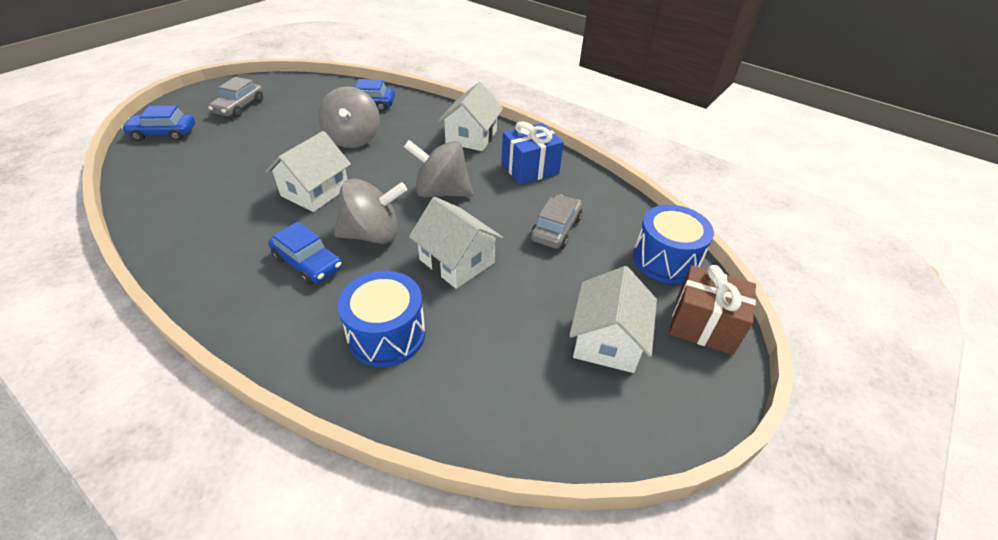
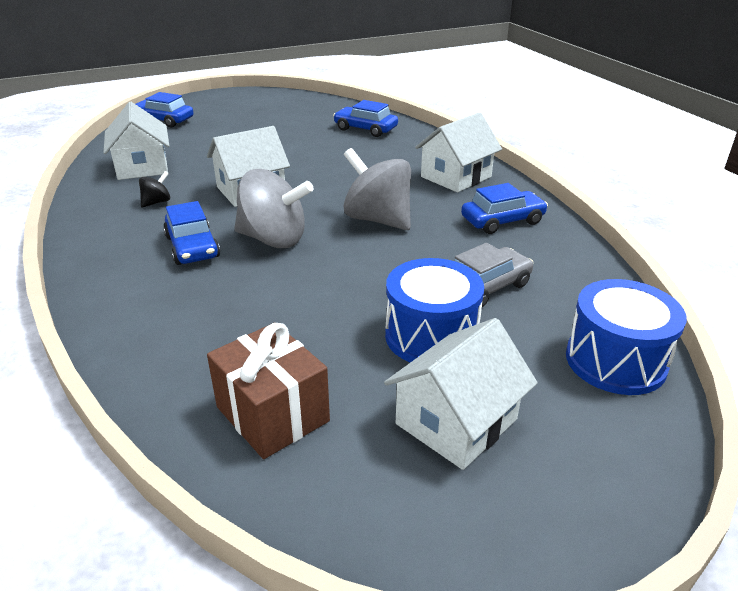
camera: 30 degrees right, 10 degrees down
grey car [208,77,263,118] -> none
grey spinning top [318,86,380,148] -> none
blue drum [338,271,426,367] -> blue drum moved to [385,258,484,362]
white house [409,197,503,289] -> white house moved to [103,102,169,180]
blue gift [501,121,564,185] -> blue car [461,183,548,234]
brown gift [669,265,756,355] -> brown gift moved to [207,323,330,459]
none -> black spinning top [139,171,170,208]

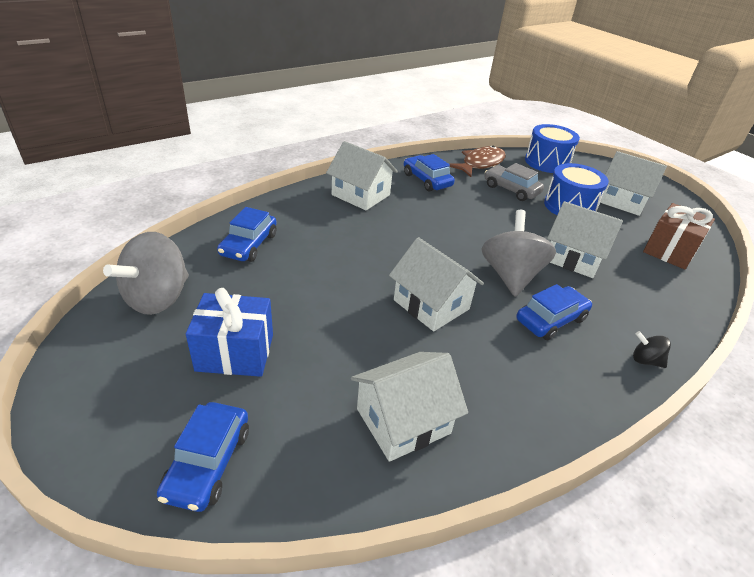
camera: 105 degrees left, 5 degrees up
black spinning top [139,171,170,208] -> black spinning top moved to [633,331,671,368]
grey spinning top [344,148,411,230] -> grey spinning top moved to [103,232,189,315]
none -> blue gift [186,288,273,377]
none -> brown fish [449,145,506,177]
none -> white house [547,201,623,278]

